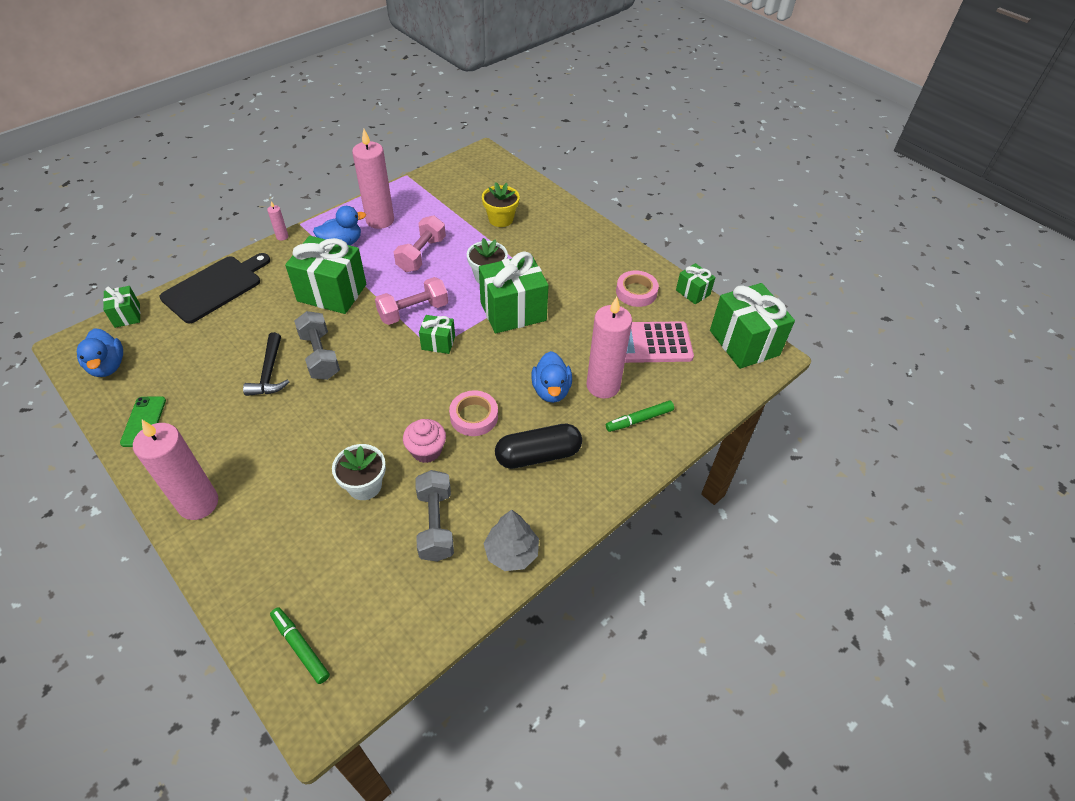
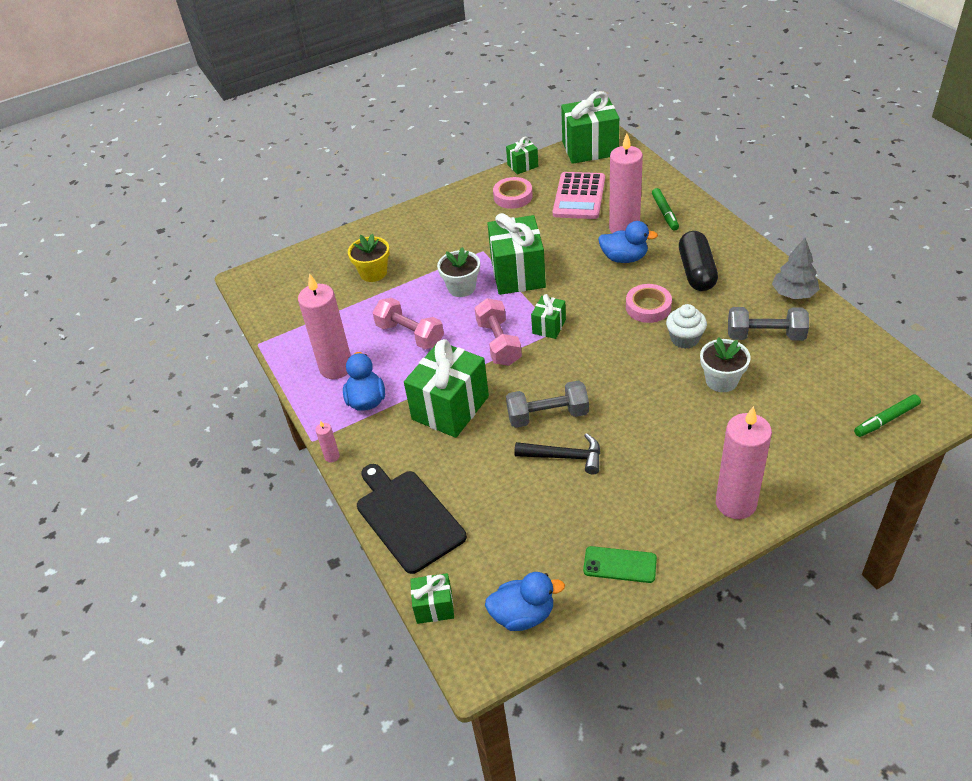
camera: 70 degrees left, 5 degrees down
pink cupcake [403,419,446,463] -> white cupcake [666,304,707,349]

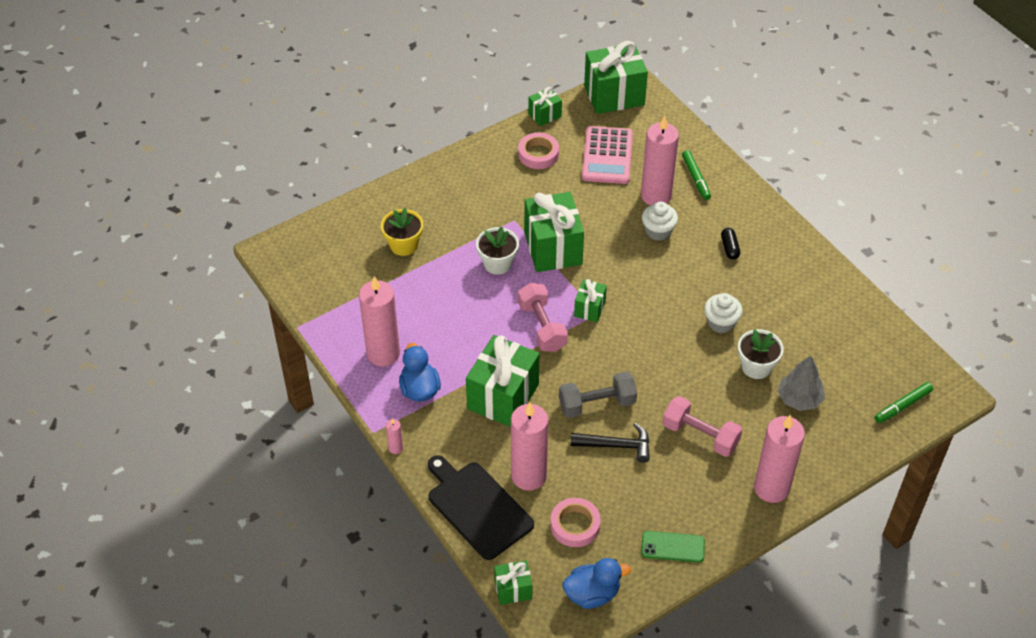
camera: 10 degrees left, 5 degrees up
pink dumbbell [373,298,444,349] -> pink dumbbell moved to [663,396,742,457]
blue duck [598,221,658,263] -> white cupcake [642,202,678,241]
pink tape [626,284,672,323] -> pink tape moved to [551,498,601,547]
black capsule [679,231,718,291] -> black capsule [721,228,740,260], size x0.50
grey dumbbell [728,307,809,341] -> none
grey tree [772,238,820,299] -> grey tree moved to [778,355,825,411]
none -> pink candle [511,402,549,491]

